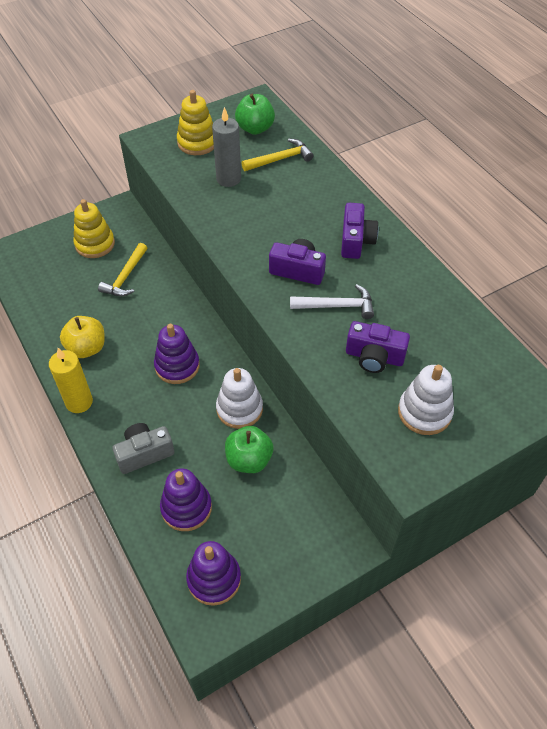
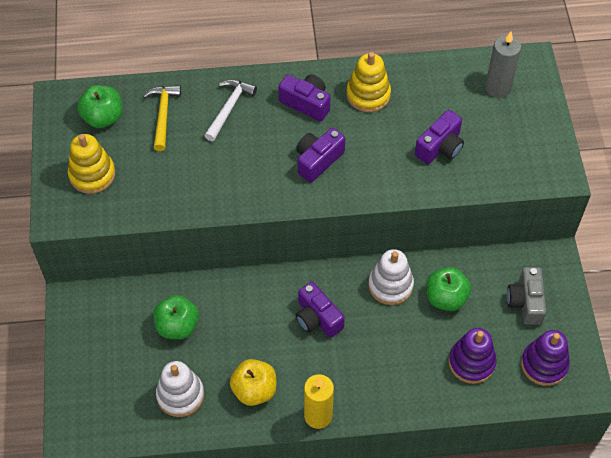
camera: 65 degrees left, 5 degrees up
yellow stacking toy [73,199,115,258] -> yellow stacking toy moved to [346,52,391,112]
yellow hammer [98,243,147,296] -> green apple [153,295,199,339]
grey camera [112,423,174,474] -> grey camera moved to [507,267,547,325]
purple stacking toy [154,324,200,384] -> purple camera [296,282,345,338]
grey candle [212,107,241,187] -> grey candle moved to [485,32,521,98]
white hammer [290,284,374,319] -> white hammer moved to [204,79,257,142]
white stacking toy [398,365,454,435] -> white stacking toy moved to [156,361,204,417]

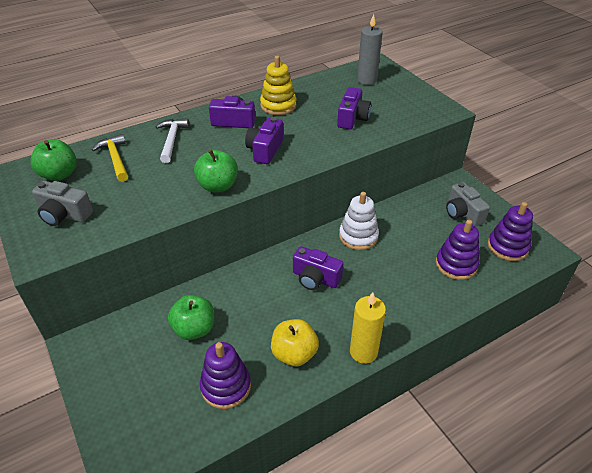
camera: 25 degrees left, 15 degrees down
yellow stacking toy [68,134,115,194] -> grey camera [32,181,93,226]
white stacking toy [156,361,204,417] -> purple stacking toy [200,342,251,409]
green apple [426,267,471,311] -> green apple moved to [194,150,238,192]

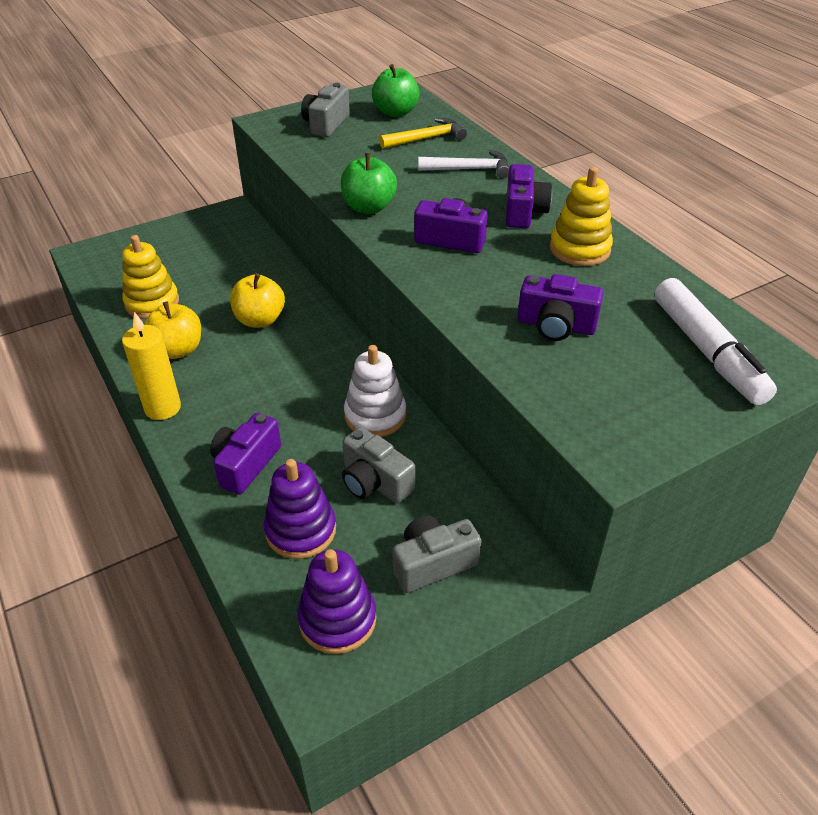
camera: 90 degrees right, 0 degrees up
green apple [168,295,214,340] -> none
purple stacking toy [200,342,251,409] -> yellow stacking toy [122,235,179,319]
purple camera [293,246,343,290] -> purple camera moved to [210,413,281,495]
grey candle [357,14,383,85] -> white marker [654,278,777,405]
none -> yellow apple [230,273,285,328]
none -> grey camera [342,427,415,503]

